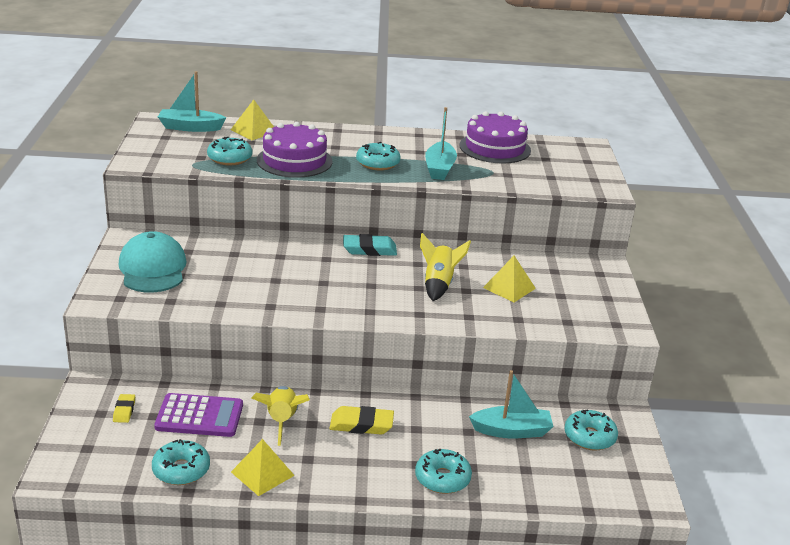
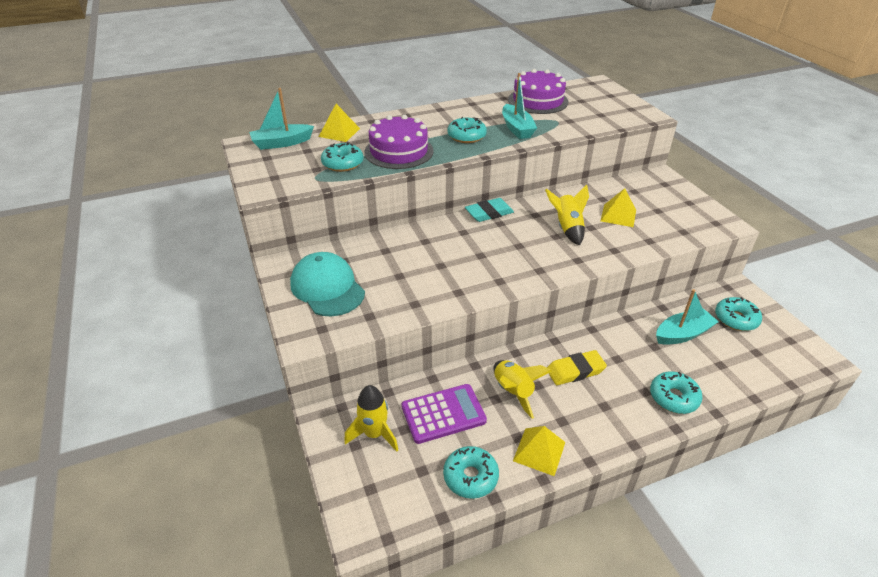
camera: 20 degrees left, 10 degrees up
yellow eraser [113,394,135,423] -> yellow rocket [344,385,398,452]

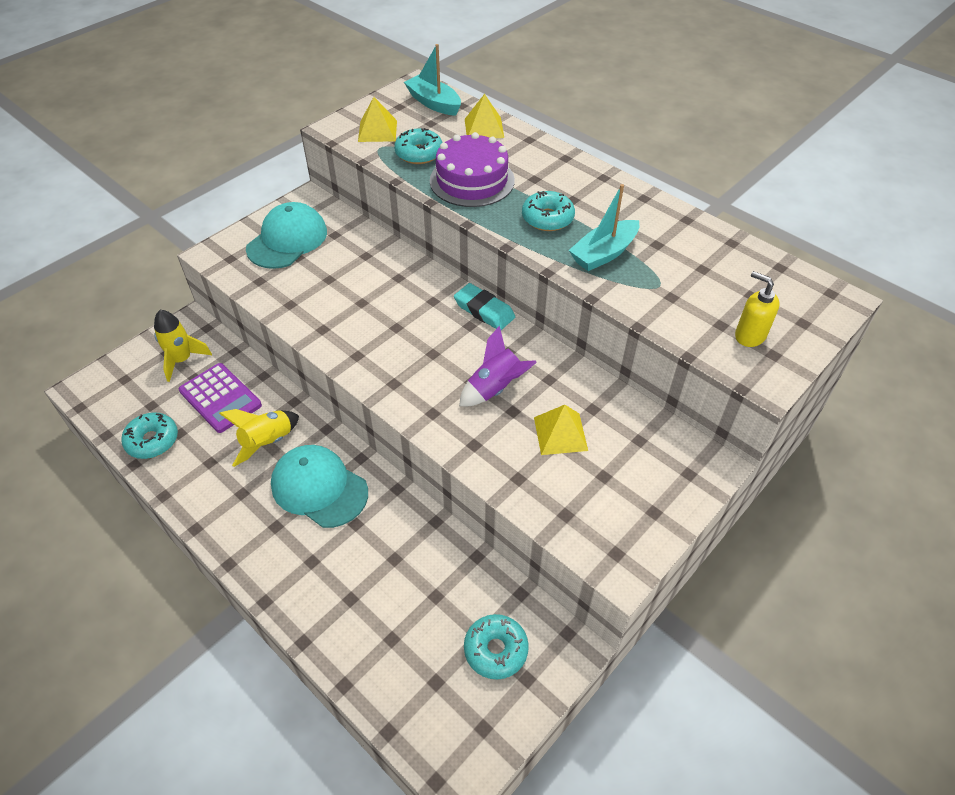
camera: 65 degrees right, 10 degrees up
purple cake [508,69,568,114] -> none
yellow pyramid [513,426,565,476] -> yellow pyramid moved to [358,97,397,142]
yellow rocket [545,185,589,246] -> purple rocket [459,325,537,406]
yellow eraser [547,350,607,385] -> turquoise cap [271,445,368,528]
turquoise donut [650,371,703,414] -> none
turquoise boat [656,289,719,345] -> none
none -> yellow soap dispenser [735,271,780,347]

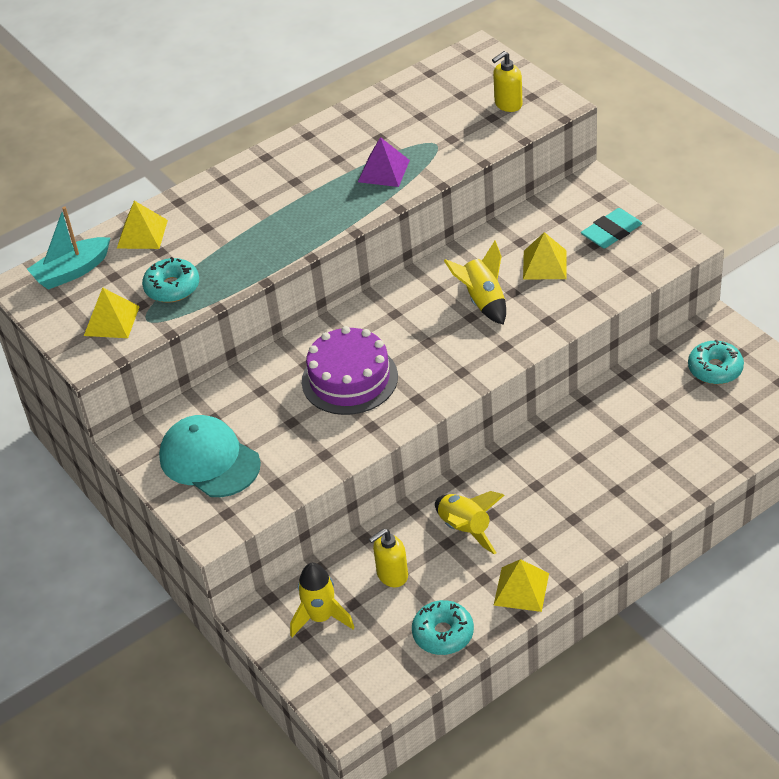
camera: 75 degrees left, 5 degrees down
purple calculator [179,363,262,433] -> yellow soap dispenser [369,528,408,587]
turquoise cap [271,445,368,528] -> none
purple cake [430,132,515,207] -> purple cake moved to [302,326,398,415]
turquoise eraser [454,283,515,330] -> turquoise eraser moved to [581,208,642,248]
purple rocket [459,325,537,406] -> yellow rocket [444,241,506,325]
turquoise donut [522,191,575,231] -> none
turquoise boat [569,184,639,271] -> purple pyramid [358,137,410,187]
none -> yellow pyramid [493,559,549,612]

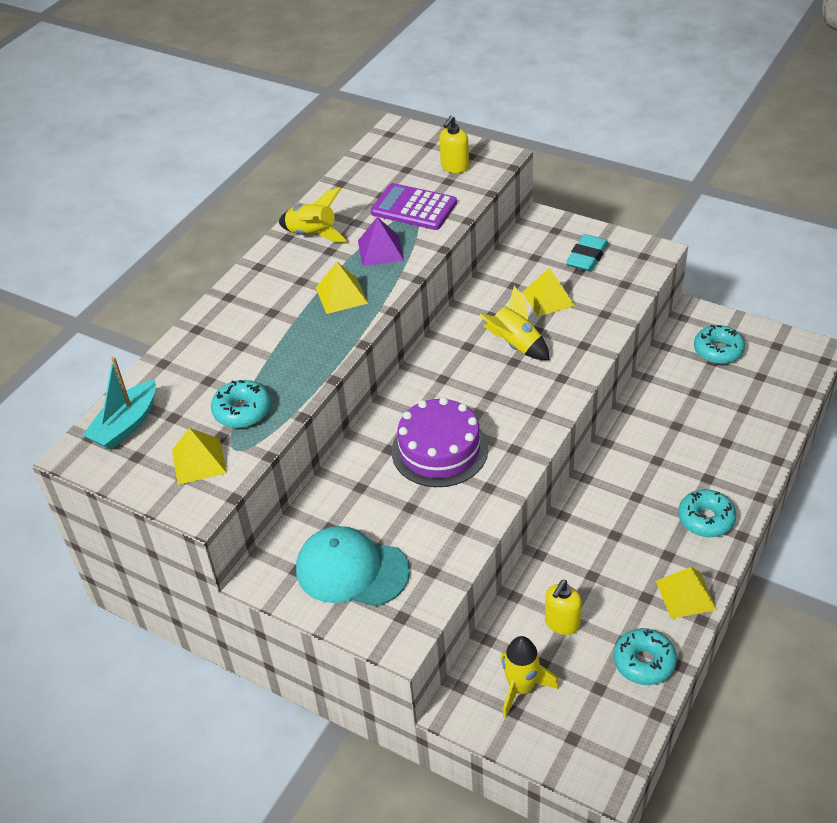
camera: 25 degrees left, 0 degrees up
yellow pyramid [117,201,168,249] -> yellow pyramid moved to [316,262,368,314]
yellow rocket [435,491,505,555] -> yellow rocket moved to [279,187,347,243]
none -> purple calculator [370,183,457,230]
none -> turquoise donut [678,489,736,537]

